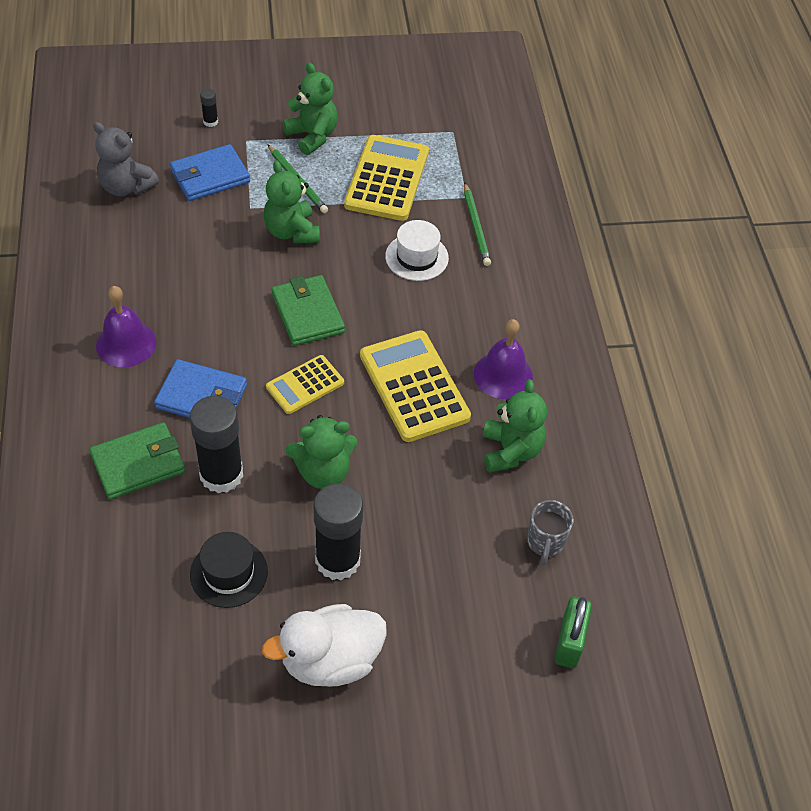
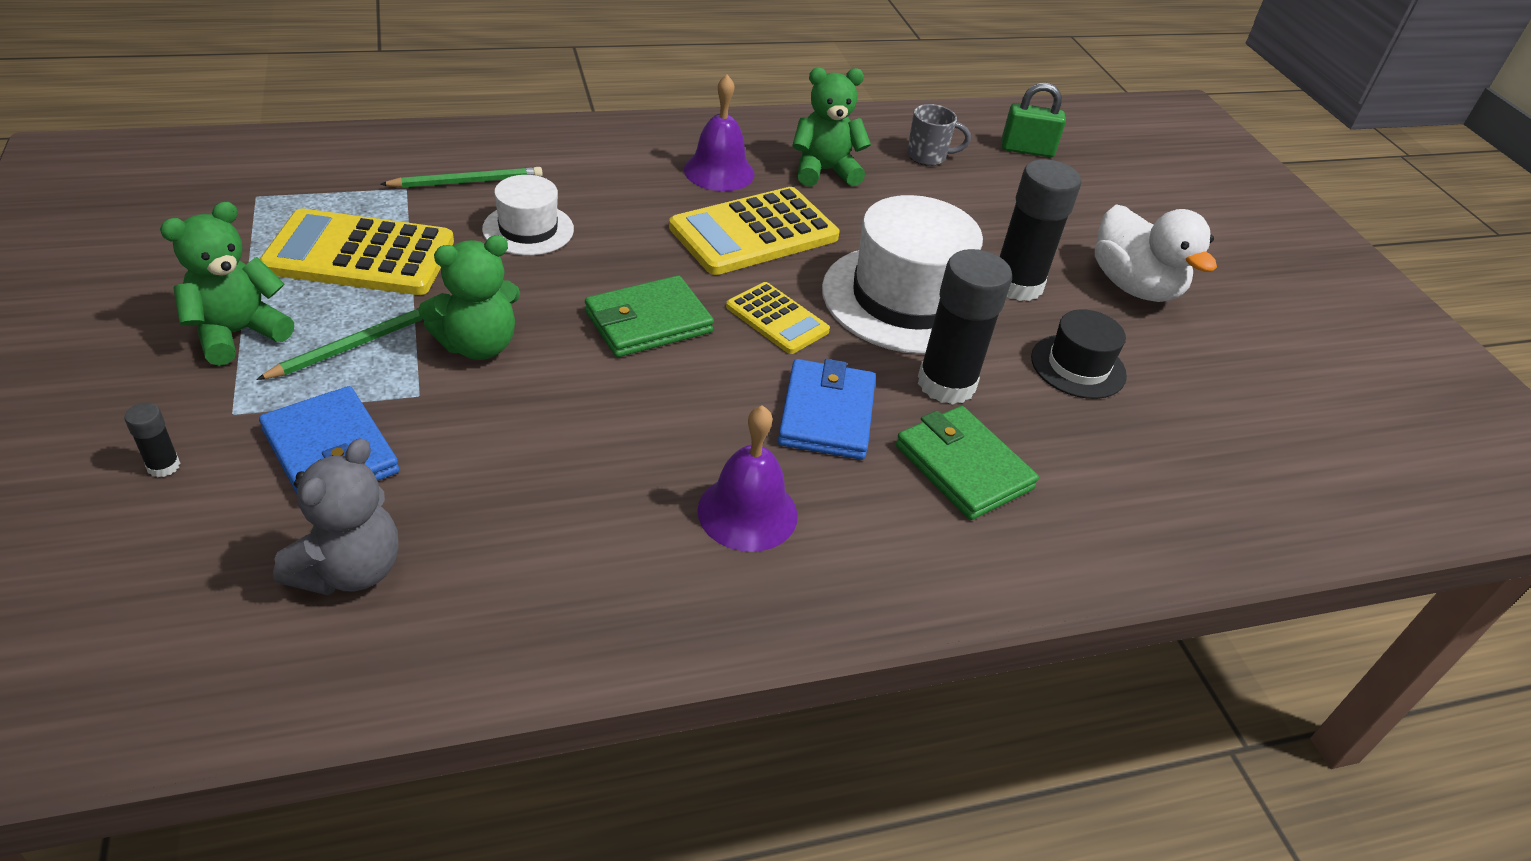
camera: 100 degrees left, 10 degrees down
green teddy bear [286,415,357,489] -> white hat [822,195,983,354]

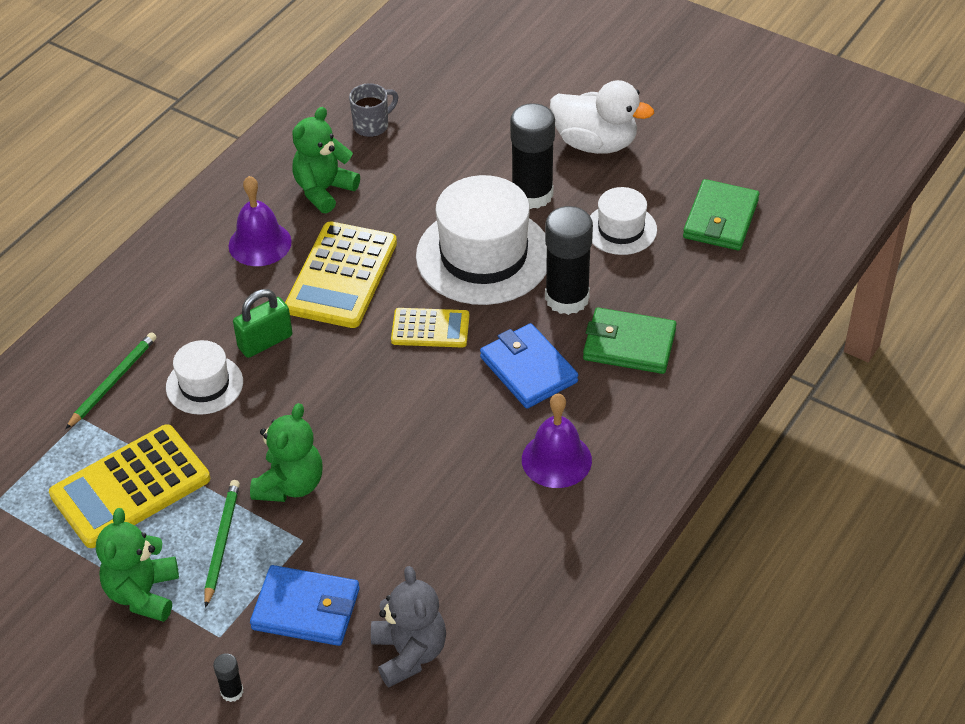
camera: 35 degrees left, 5 degrees up
green wallet [585,275,714,357] -> green wallet moved to [683,179,759,251]
green padlock [1001,83,1066,157] -> green padlock moved to [233,289,293,358]
black hat [1031,309,1127,399] -> white hat [590,187,657,255]

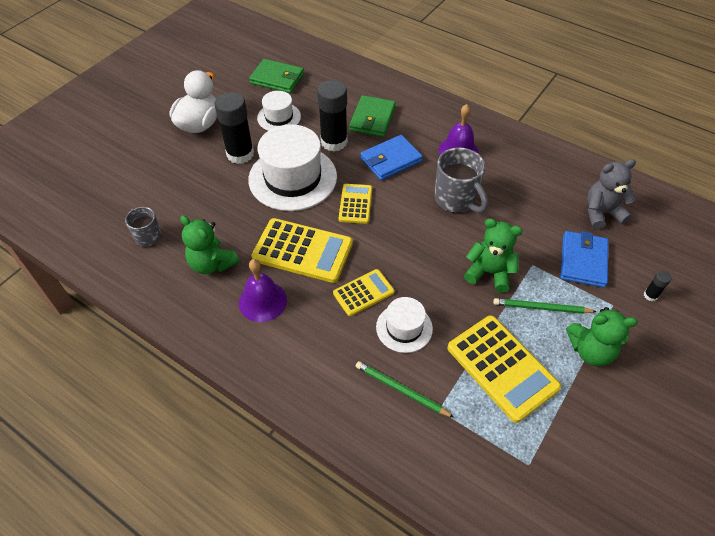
camera: 90 degrees left, 5 degrees up
green padlock [233,289,293,358] -> yellow calculator [333,269,395,316]
none -> grey mug [434,147,488,213]

